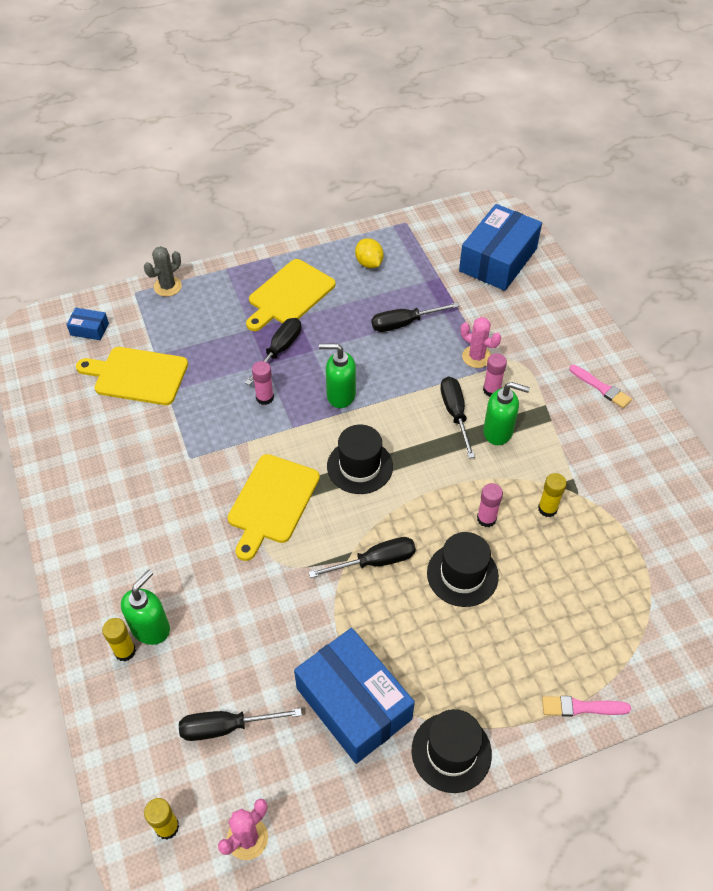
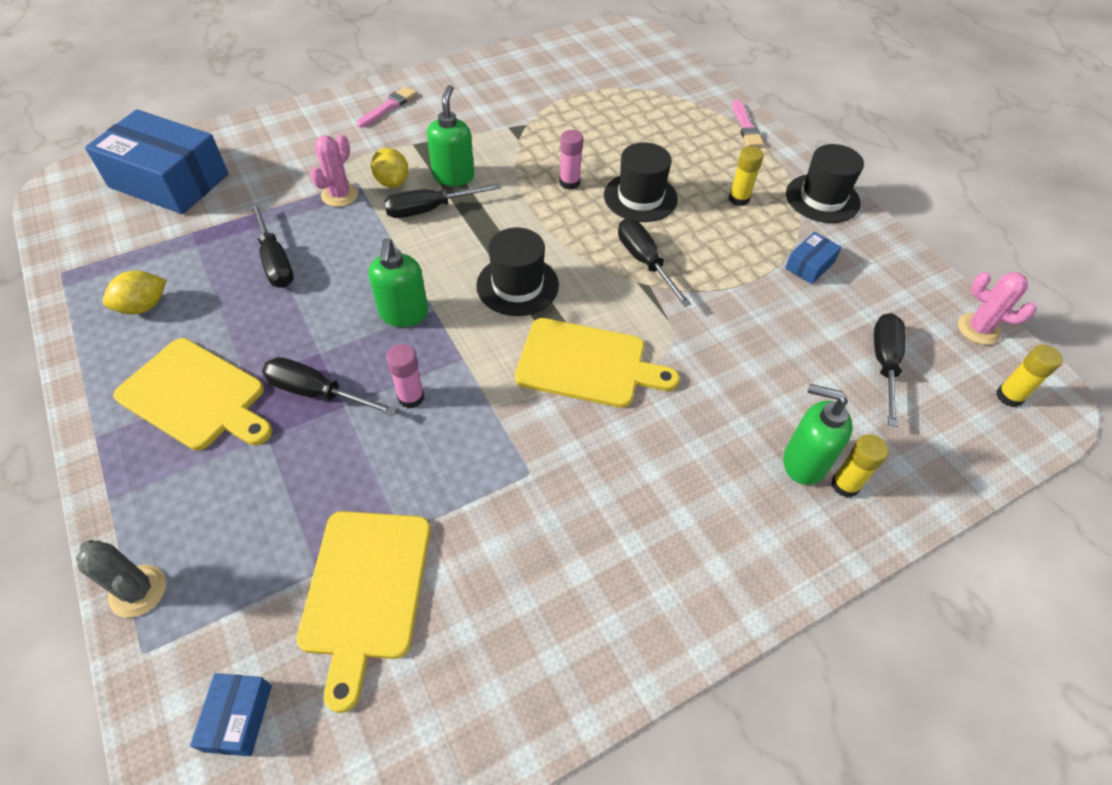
camera: 100 degrees left, 0 degrees up
black screwdriver [179,708,302,741] -> black screwdriver turned 150 degrees counterclockwise [874,313,906,427]
blue box [294,628,415,764] -> blue box [785,232,842,284], size x0.43
pink glue stick [483,353,507,397] -> yellow lemon [371,148,409,188]
yellow glue stick [538,473,567,517] -> yellow glue stick moved to [729,146,764,206]

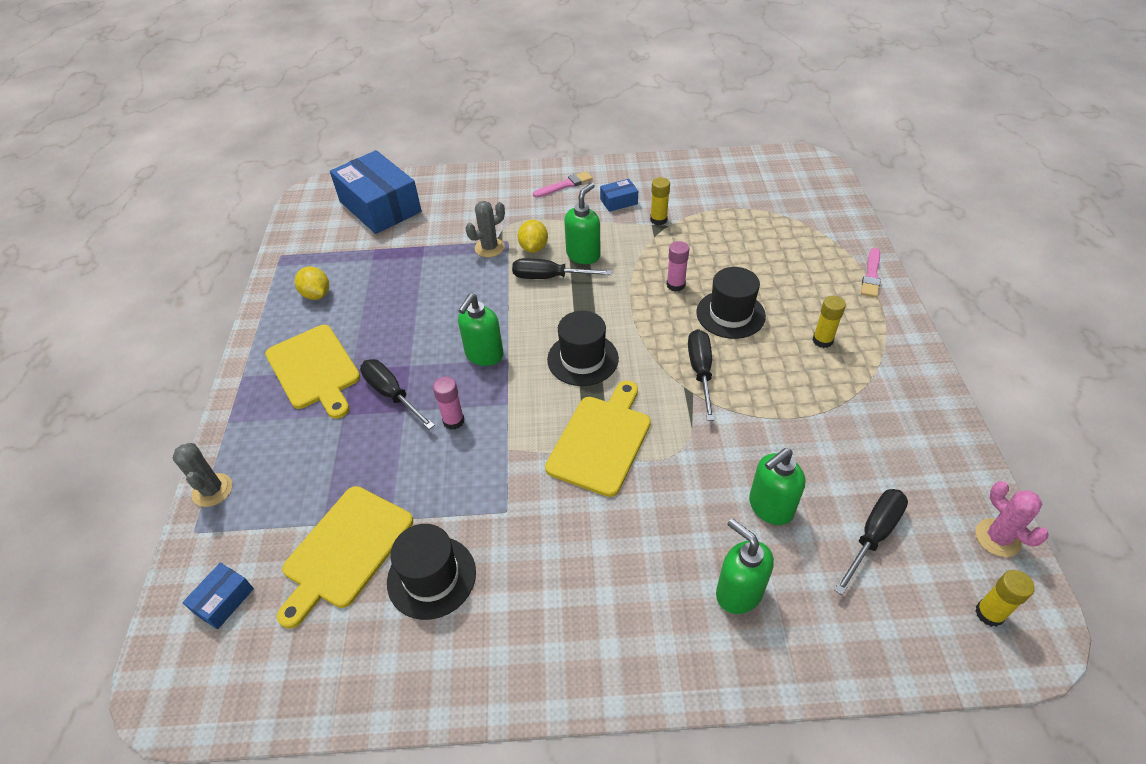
camera: 30 degrees right, 5 degrees down
yellow lemon [103,271,167,314] -> yellow lemon turned 60 degrees clockwise [295,266,329,300]
black screwdriver [251,202,294,288] -> none
pink cactus [310,134,358,207] -> grey cactus [465,201,505,257]
yellow cutting board [515,318,679,408] -> yellow cutting board turned 105 degrees counterclockwise [545,380,651,497]
blue box [785,232,842,284] -> blue box moved to [600,179,638,212]
black hat [786,144,864,223] -> black hat moved to [387,524,476,620]
yellow glue stick [831,434,889,498] -> yellow glue stick moved to [650,177,670,225]
none -> green soap dispenser [749,448,806,525]

